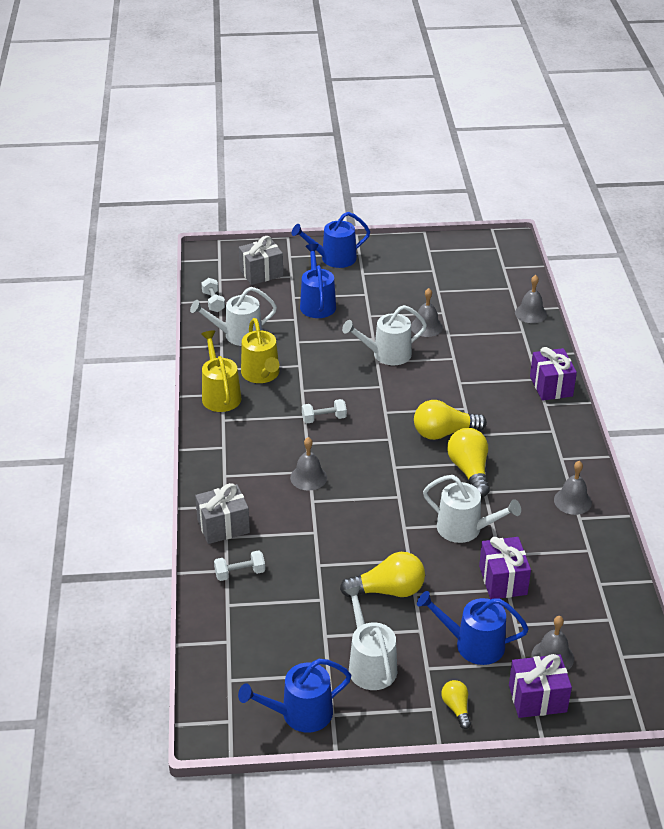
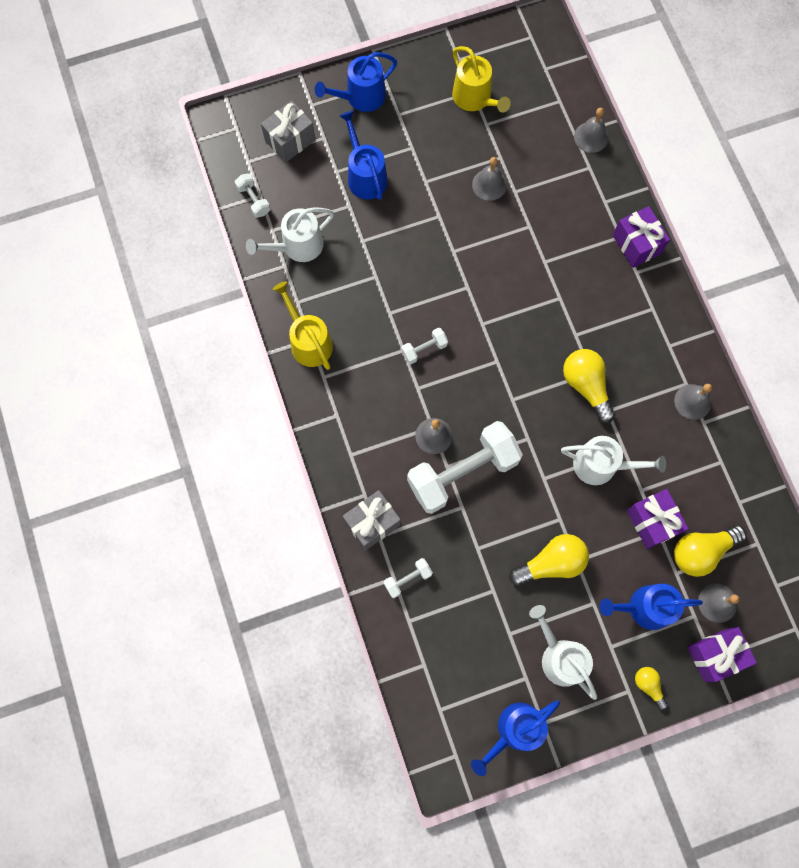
camera: 15 degrees left, 35 degrees up
yellow watering can [241,318,279,383] -> yellow watering can moved to [452,46,511,113]
white watering can [342,305,427,365] -> none
yellow light bulb [414,400,487,440] -> yellow light bulb moved to [674,525,747,577]
none -> white dumbbell [407,421,523,514]

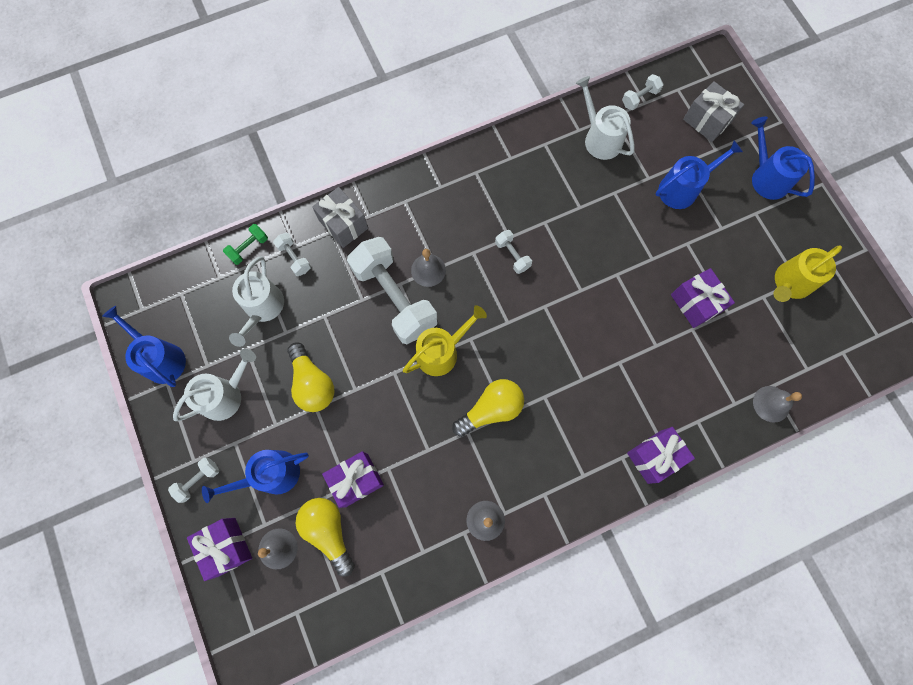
camera: 85 degrees right, 0 degrees up
yellow watering can [273,281,333,370] -> yellow watering can moved to [403,305,487,376]
grey bell [472,157,507,201] -> purple gift [671,268,735,328]
white watering can [561,436,666,485] -> white watering can moved to [229,257,284,347]
blue watering can [599,584,703,630] -> blue watering can turned 105 degrees counterclockwise [202,450,309,503]
yellow light bulb [635,667,668,710] -> white dumbbell [168,458,219,503]
none -> green dumbbell [223,224,268,265]

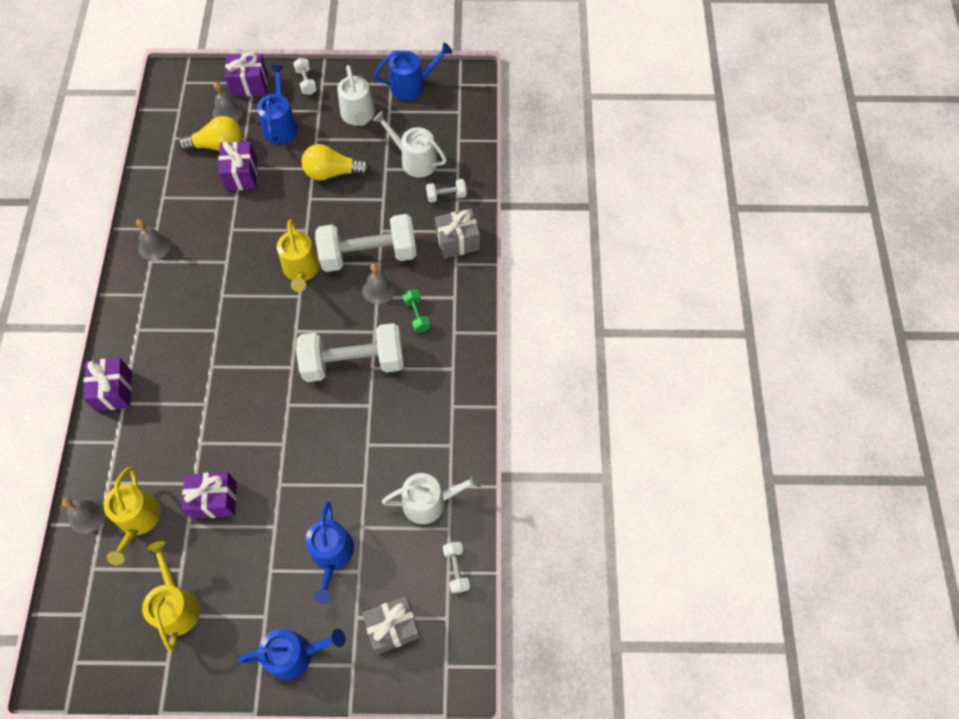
camera: 115 degrees right, 10 degrees down
green dumbbell [223,224,268,265] -> green dumbbell moved to [402,290,431,332]
yellow light bulb [452,379,524,437] -> none
white dumbbell [495,230,532,274] -> white dumbbell [296,323,404,382], size x2.36
none -> yellow watering can [104,467,161,565]

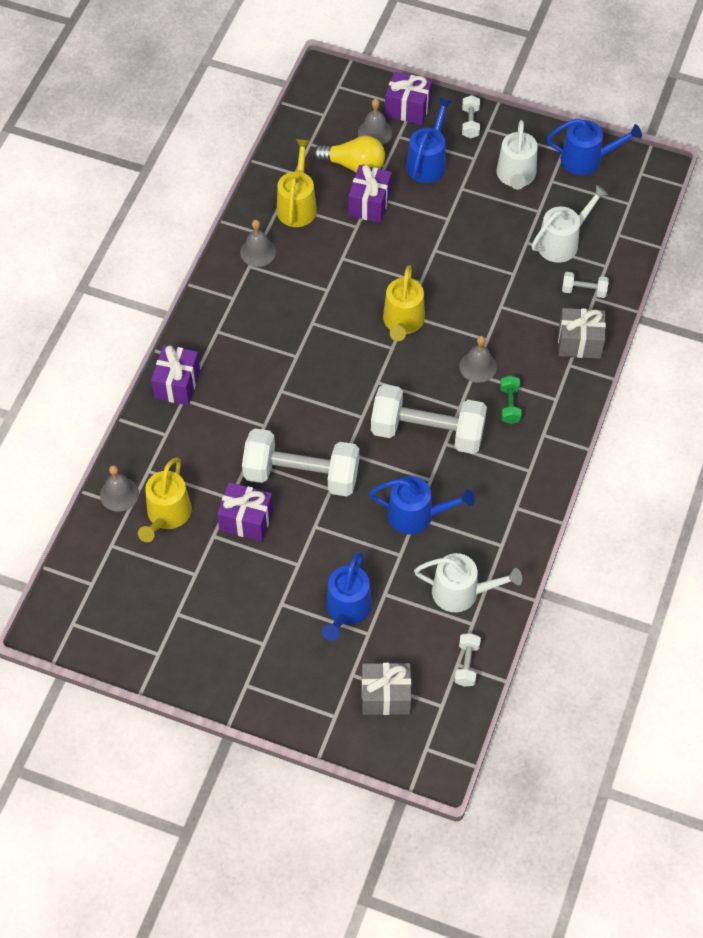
camera: 20 degrees right, 5 degrees down
yellow watering can [142,541,200,651] -> yellow watering can moved to [277,139,317,227]
blue watering can [238,629,345,680] -> blue watering can moved to [369,476,475,535]
yellow light bulb [301,144,370,180] -> none
white dumbbell [315,214,417,272] -> white dumbbell moved to [242,428,359,496]
white watering can [373,111,447,178] -> white watering can turned 90 degrees clockwise [532,185,608,263]

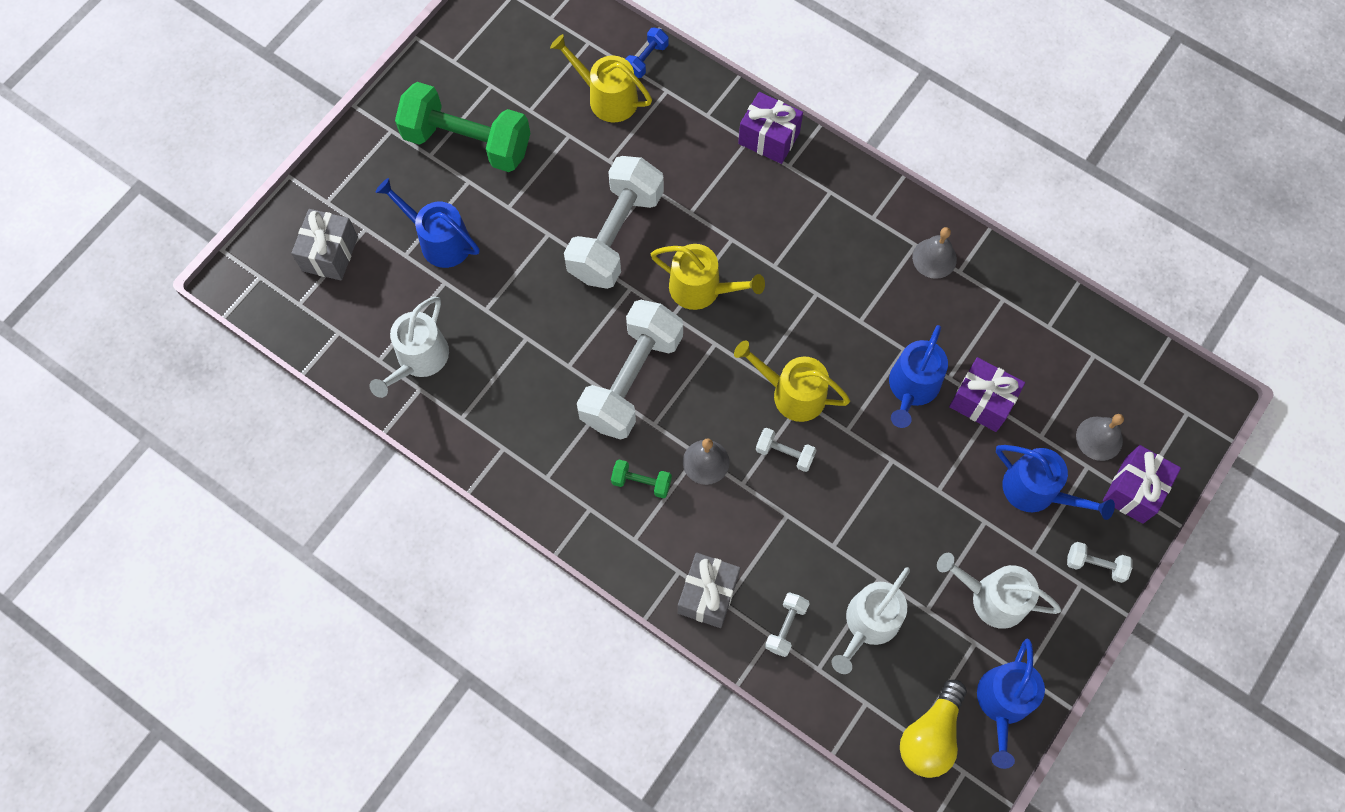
camera: 105 degrees right, 10 degrees up
grey bell [100,465,139,511] -> blue dumbbell [626,28,668,78]
purple gift [217,482,273,541] -> none
yellow watering can [277,139,317,227] -> yellow watering can moved to [651,244,765,310]
yellow light bulb [313,136,385,173] -> yellow light bulb moved to [900,680,967,778]
blue watering can [369,476,475,535] -> blue watering can moved to [889,325,948,428]
white dumbbell [454,633,481,687] -> white dumbbell moved to [756,428,817,472]
white watering can [532,185,608,263] -> white watering can turned 60 degrees clockwise [831,567,910,674]
none -> green dumbbell [395,82,530,172]

